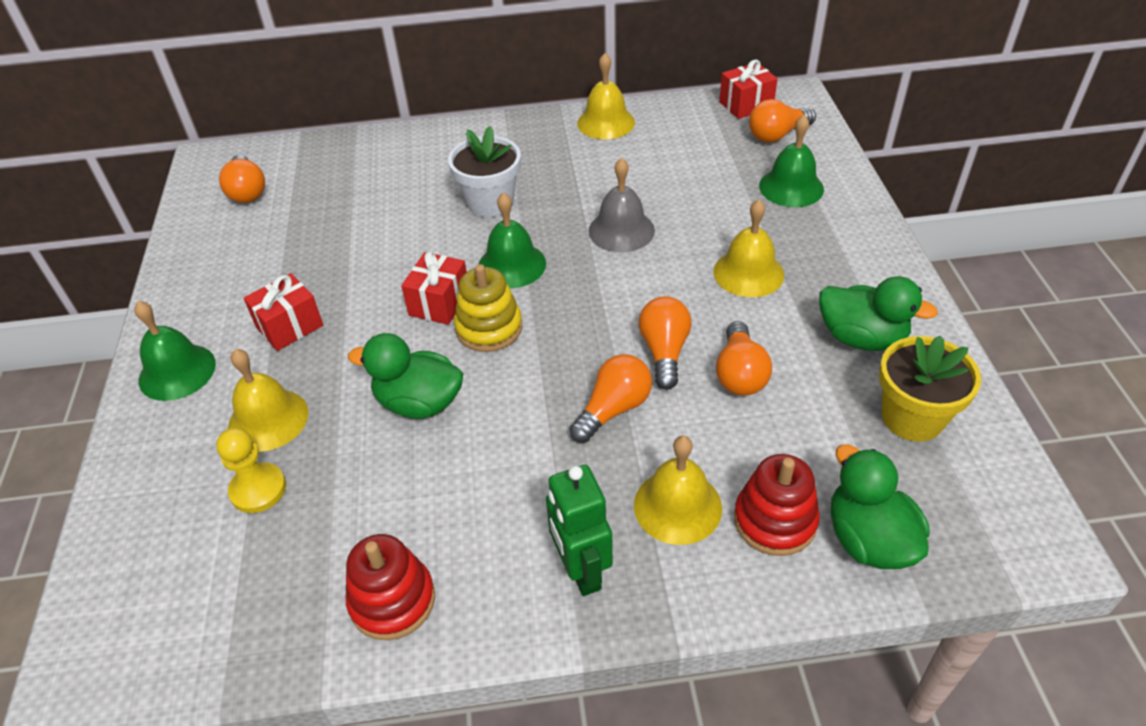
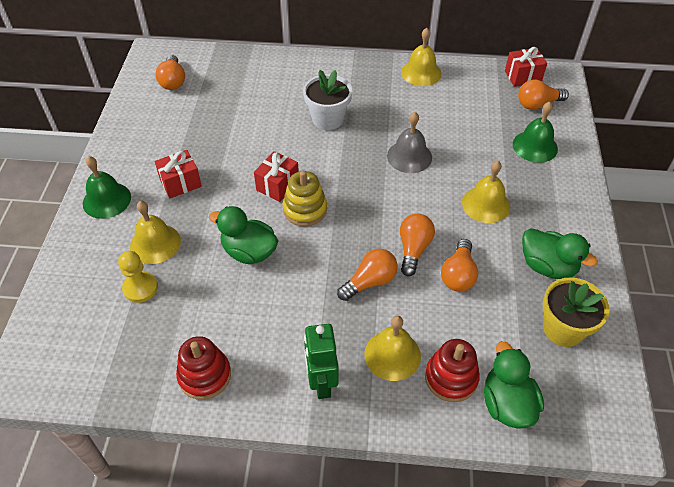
camera: 10 degrees right, 5 degrees up
green bell [479,192,546,289] -> none

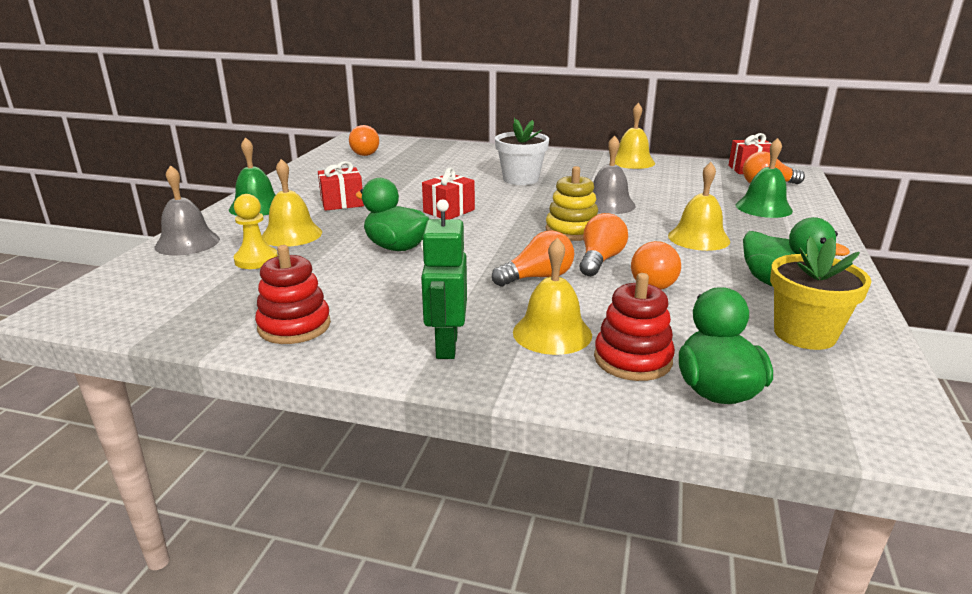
camera: 10 degrees right, 25 degrees down
yellow stacking toy [283,171,327,226] -> yellow stacking toy moved to [546,166,598,241]
none -> grey bell [155,165,220,256]

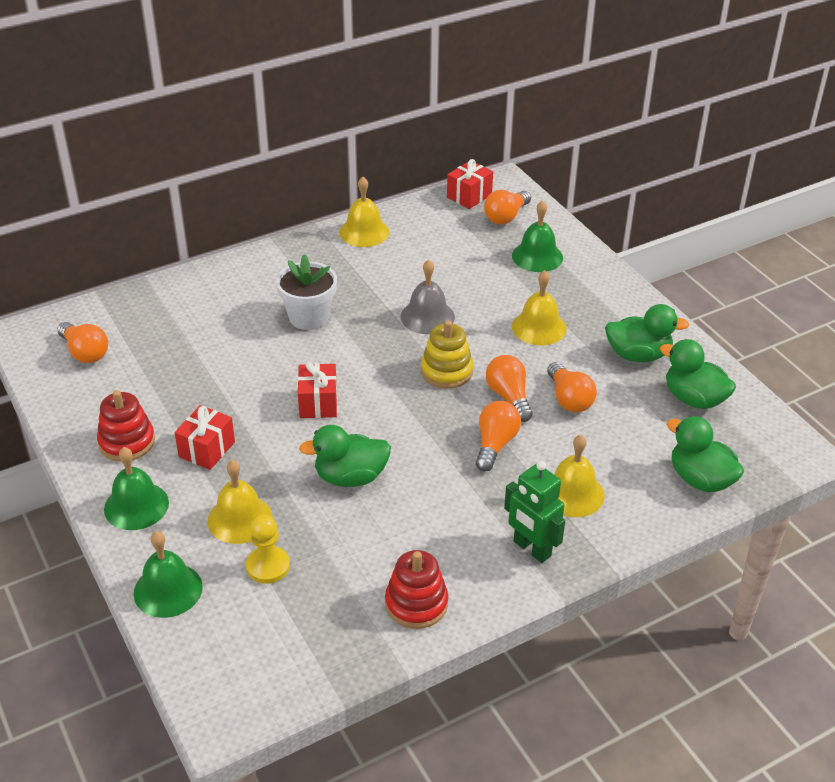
camera: 45 degrees left, 15 degrees up
grey bell [155,165,220,256] -> green bell [134,531,203,618]
red stacking toy [594,273,675,381] -> red stacking toy moved to [97,390,155,461]
yellow flower pot [770,236,872,350] -> green duck [660,339,736,409]

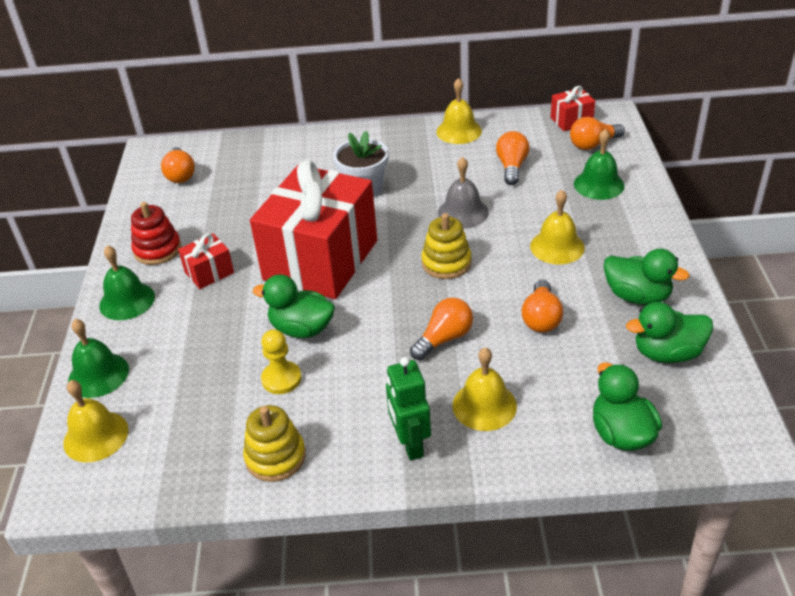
camera: 30 degrees right, 0 degrees up
yellow bell [208,460,272,544] -> yellow bell moved to [63,380,128,462]
yellow pawn [246,514,290,584] -> yellow pawn moved to [261,329,302,394]
red gift [298,362,337,418] -> red gift [250,160,377,299], size x2.46
red stacking toy [385,550,448,629] -> yellow stacking toy [243,405,306,482]
orange light bulb [486,355,533,422] -> orange light bulb moved to [496,131,530,185]
green duck [660,339,736,409] -> green duck turned 75 degrees counterclockwise [626,302,713,363]

